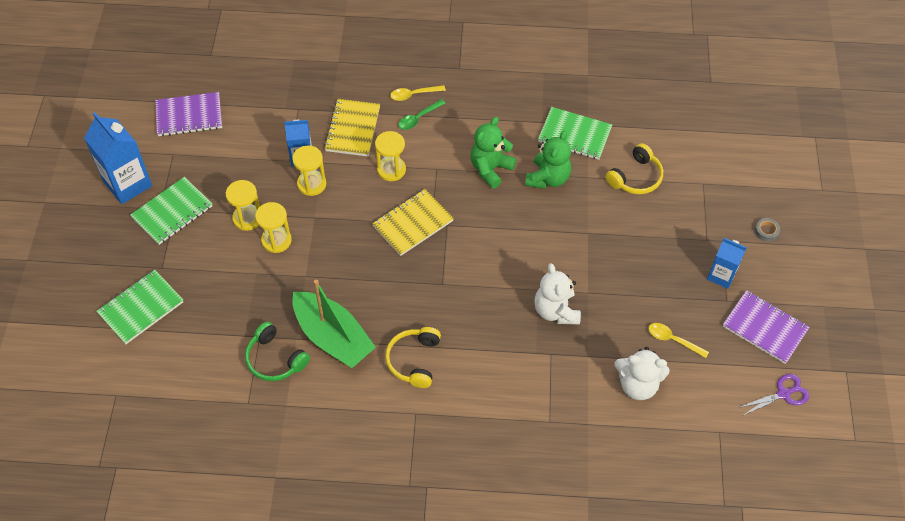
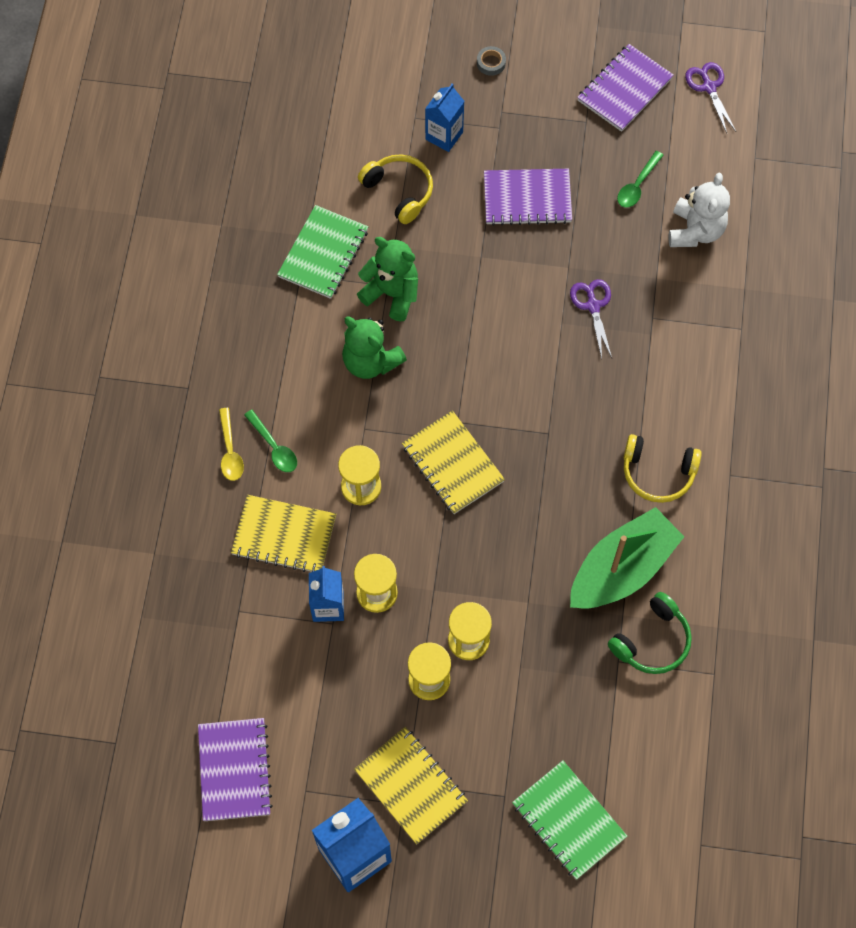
camera: 85 degrees left, 10 degrees up
green notebook [130,177,212,245] -> yellow notebook [354,727,468,844]
white teddy bear [534,263,581,324] -> purple scissors [570,279,612,359]
yellow spoon [648,323,709,358] -> green spoon [617,151,664,208]
blue carton [707,238,747,289] -> blue carton moved to [425,84,464,152]
none -> purple notebook [484,169,572,226]

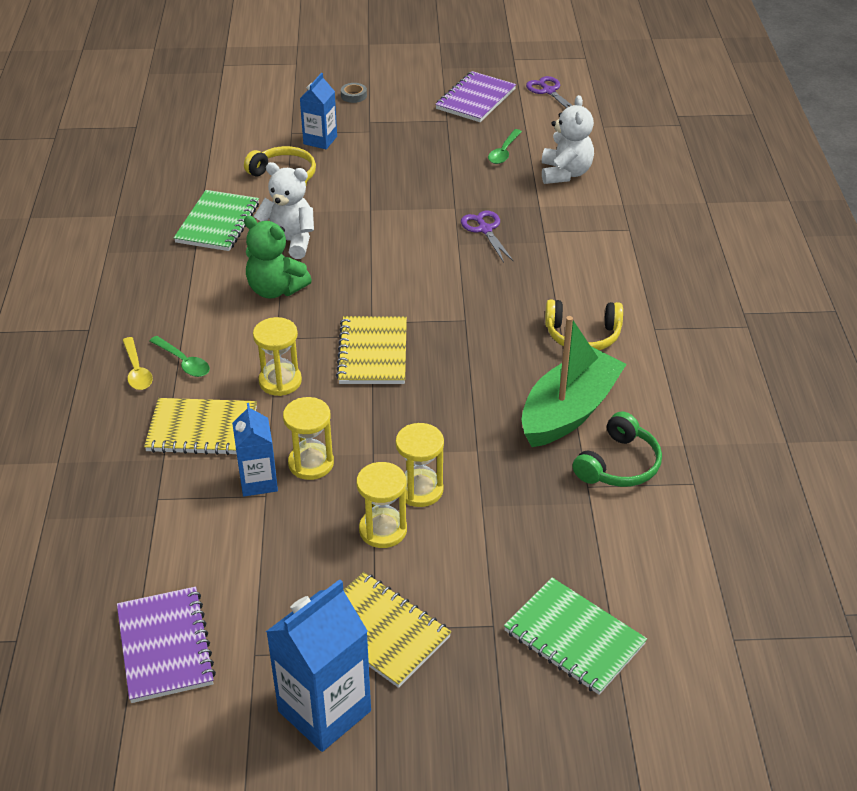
camera: 10 degrees left, 25 degrees down
green teddy bear [357,237,418,321] -> white teddy bear [253,162,314,259]
yellow notebook [402,410,505,514] -> yellow notebook turned 45 degrees clockwise [336,316,407,384]
purple notebook [484,169,572,226] -> none

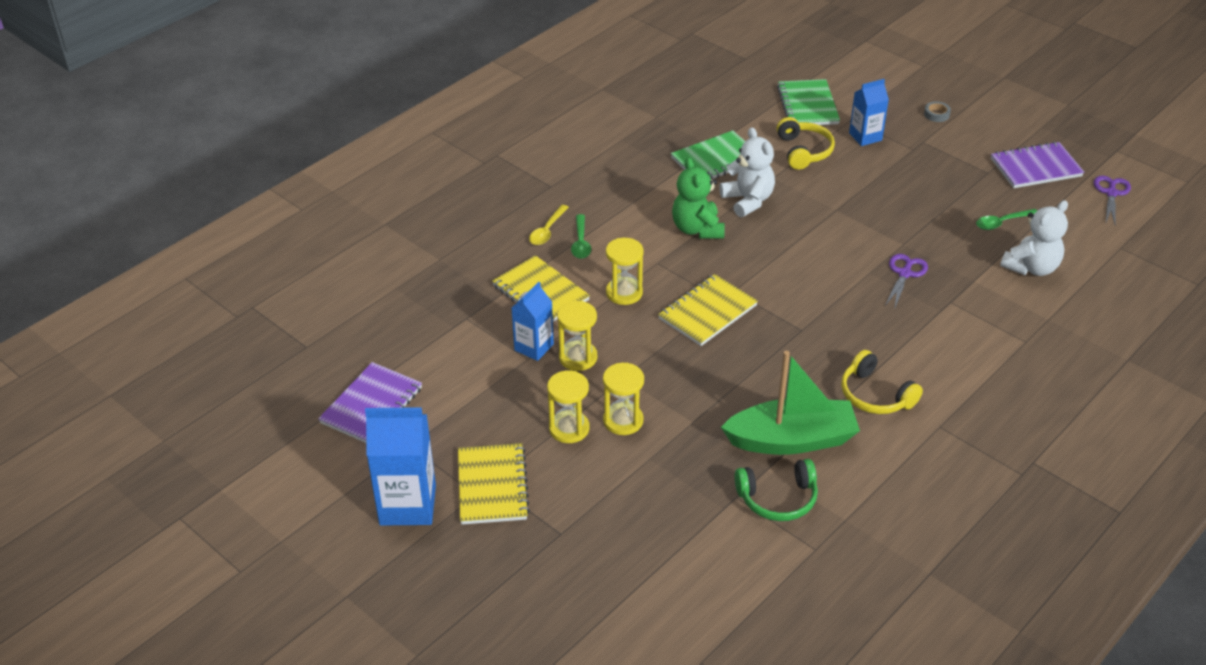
camera: 45 degrees right, 0 degrees up
green notebook [504,577,647,695] -> green notebook moved to [777,79,840,125]

